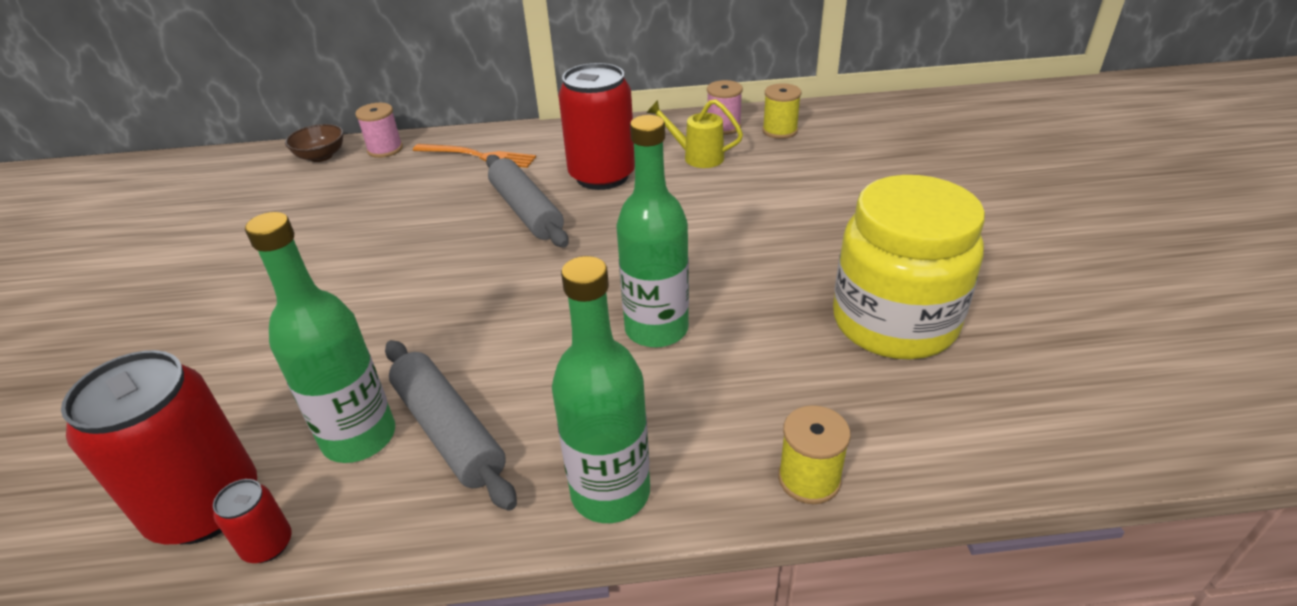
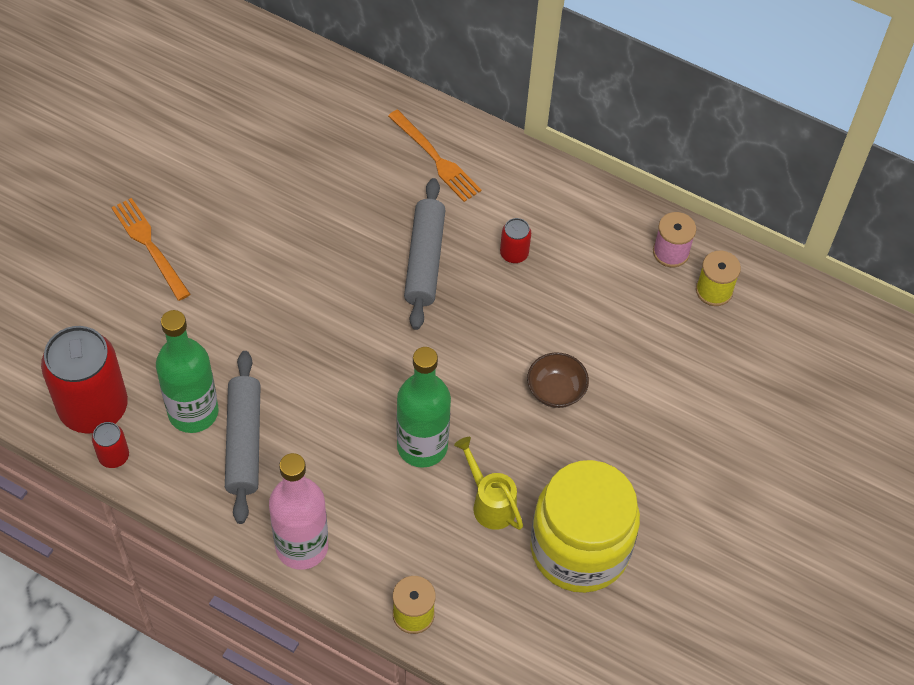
camera: 30 degrees right, 20 degrees up
brown bowl [285,124,344,162] -> brown bowl moved to [527,352,589,408]
pink spool [355,103,403,158] -> none
green bottle [552,256,650,523] -> pink bottle [269,453,328,570]
red can [558,63,635,190] -> red can [500,218,531,263], size x0.44
yellow watering can [647,99,743,168] -> yellow watering can moved to [454,437,523,530]
none -> orange fork [111,198,190,301]

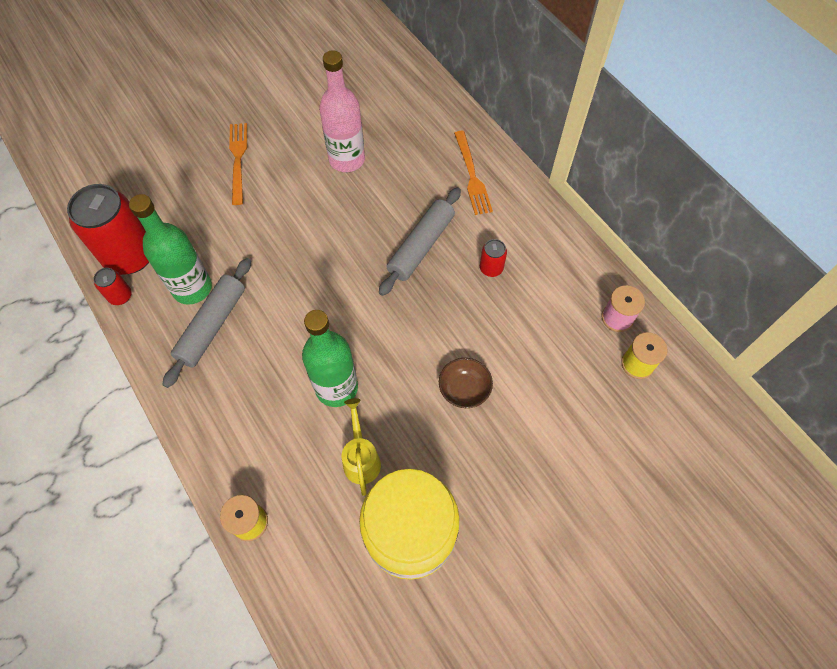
camera: 30 degrees right, 5 degrees up
pink bottle [269,453,328,570] -> pink bottle moved to [319,50,365,172]

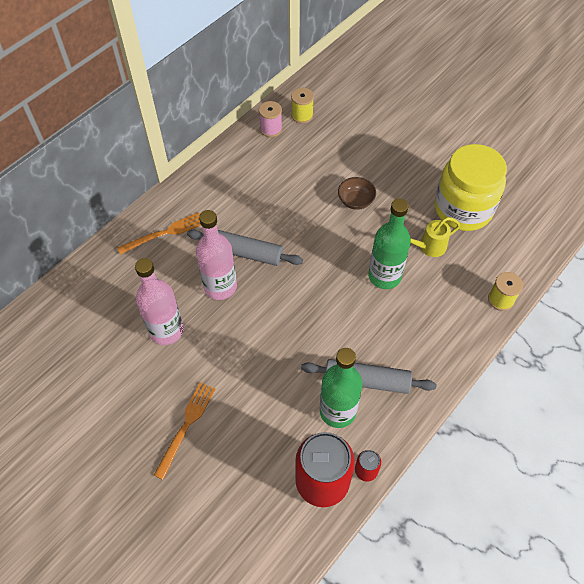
camera: 105 degrees left, 5 degrees down
orange fork [229,123,247,205] -> orange fork turned 135 degrees clockwise [153,382,215,480]
red can [480,239,507,277] -> none
none -> pink bottle [196,210,237,300]

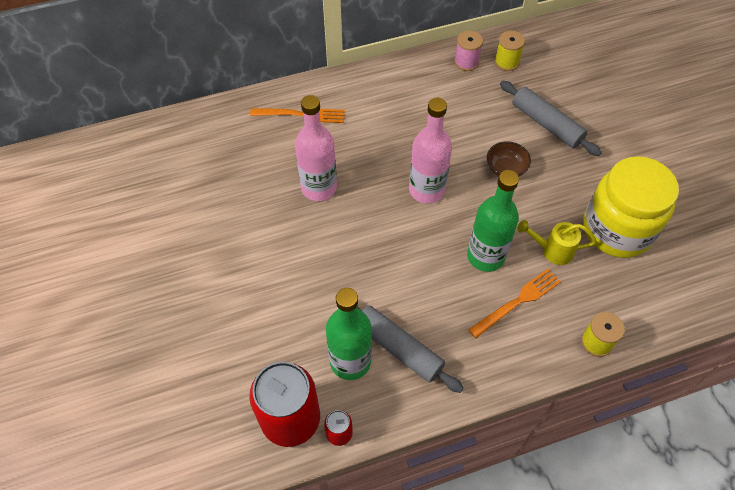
camera: 30 degrees right, 0 degrees up
pink bottle [135,258,184,345] -> pink bottle moved to [409,98,452,204]
orange fork [153,382,215,480] -> orange fork moved to [468,269,561,338]
grey rolling pin [187,230,303,266] -> grey rolling pin moved to [500,81,602,156]

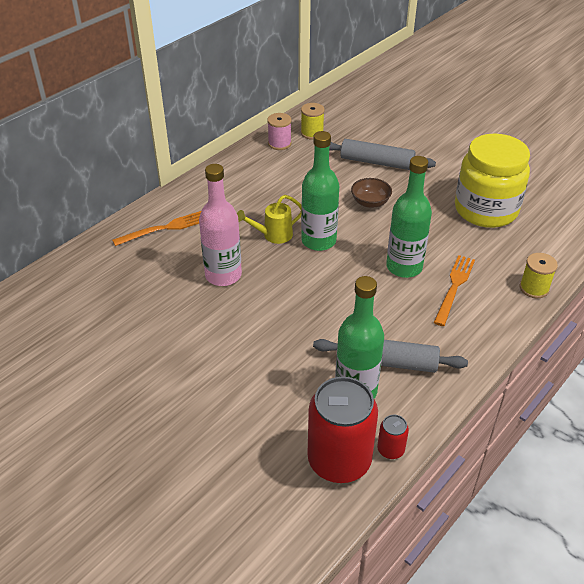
camera: 30 degrees left, 15 degrees down
pink bottle [409,98,452,204] -> green bottle [301,131,339,251]
yellow watering can [517,220,596,265] -> yellow watering can moved to [237,195,301,244]

